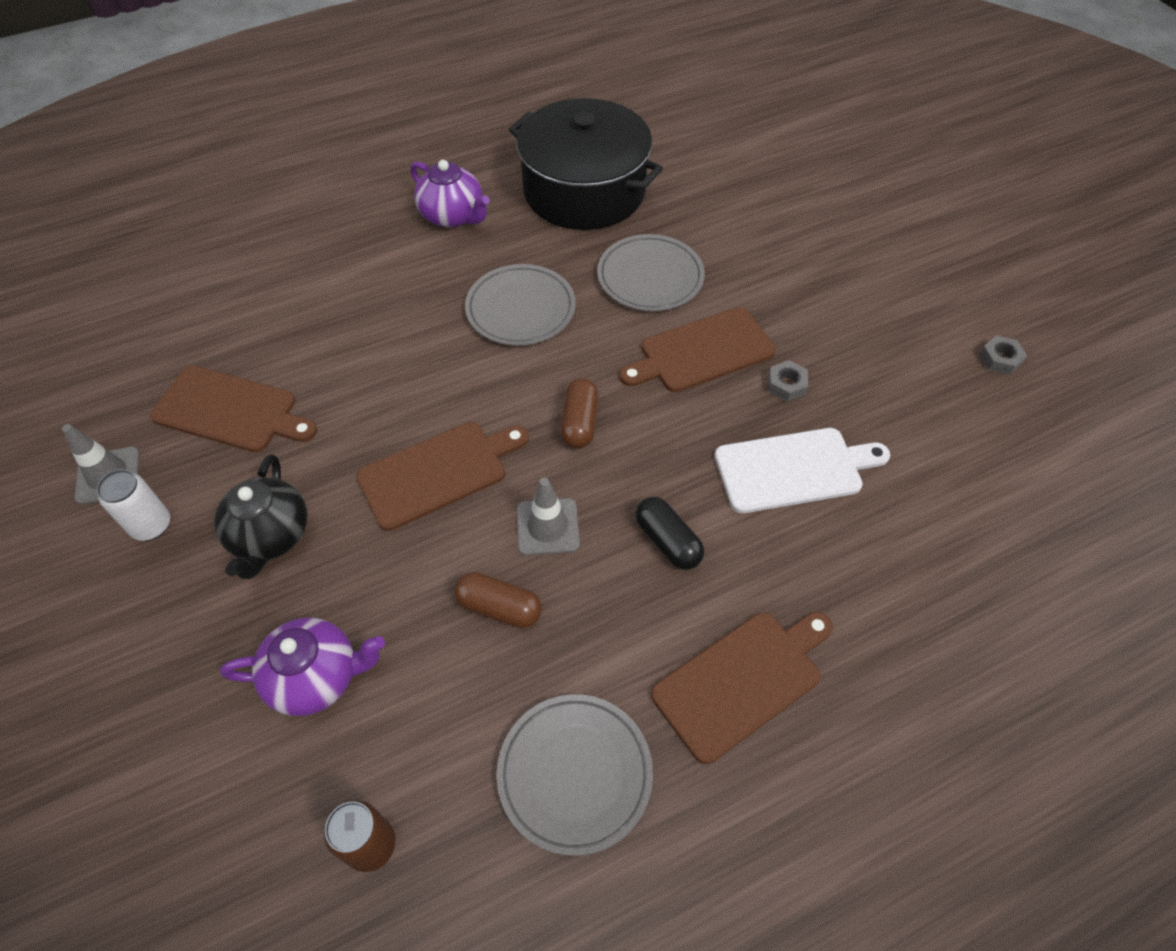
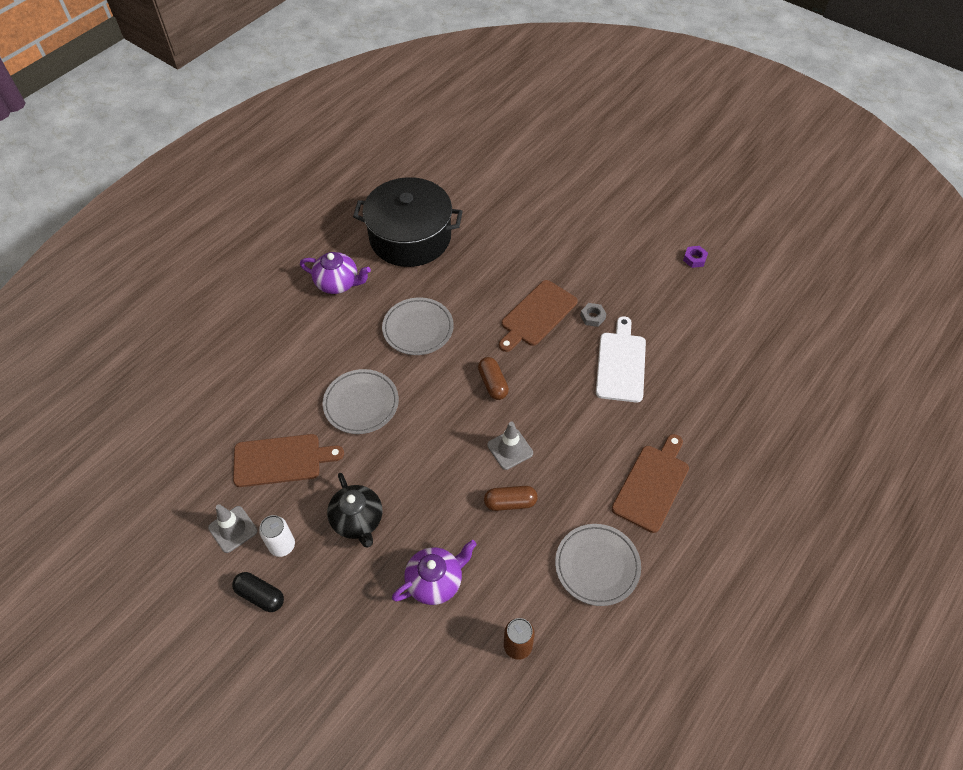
camera: 25 degrees left, 0 degrees up
brown cutting board [356,422,529,531] -> none
grey plate [597,234,705,311] -> grey plate moved to [322,369,399,434]
black capsule [635,497,704,570] -> black capsule moved to [232,572,284,612]
white cutting board [715,428,890,513] -> white cutting board turned 45 degrees counterclockwise [596,316,646,403]
grey nut [979,335,1027,375] -> purple nut [683,246,708,268]

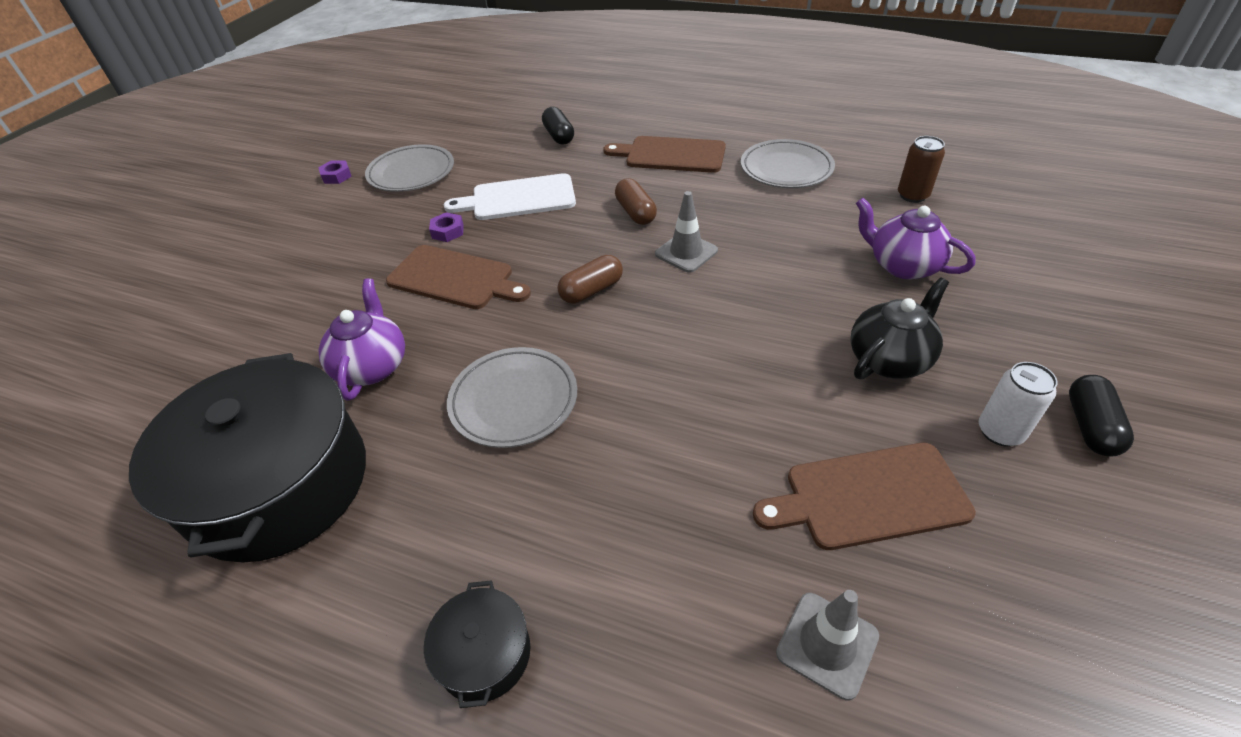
camera: 105 degrees left, 10 degrees down
grey traffic cone [208,504,258,553] -> grey traffic cone moved to [776,590,879,701]
brown cutting board [233,434,344,487] -> brown cutting board turned 75 degrees counterclockwise [753,443,976,550]
purple teapot [300,252,371,294] -> purple teapot moved to [318,279,405,401]
grey plate [322,369,399,434] -> grey plate moved to [365,144,454,192]
brown capsule [484,486,537,511] -> brown capsule moved to [615,178,657,225]
grey nut [580,303,606,327] -> purple nut [429,212,464,242]
none -> black pot [424,580,531,708]
none -> black capsule [542,107,574,145]

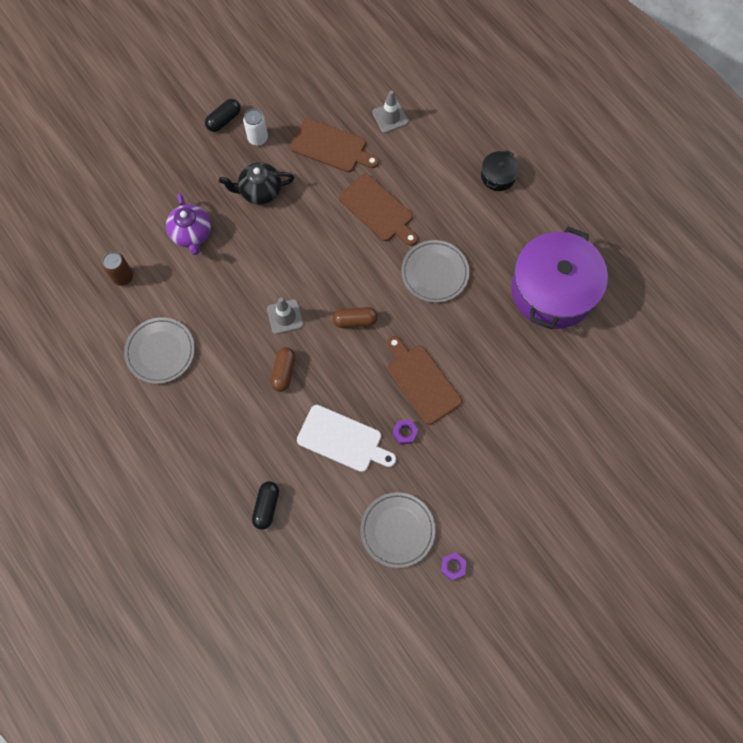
camera: 150 degrees left, 25 degrees up
black pot [129,353,366,563] -> purple pot [511,227,608,329]
purple teapot [318,279,405,401] -> none
brown cutting board [603,136,726,173] -> brown cutting board moved to [339,174,418,246]

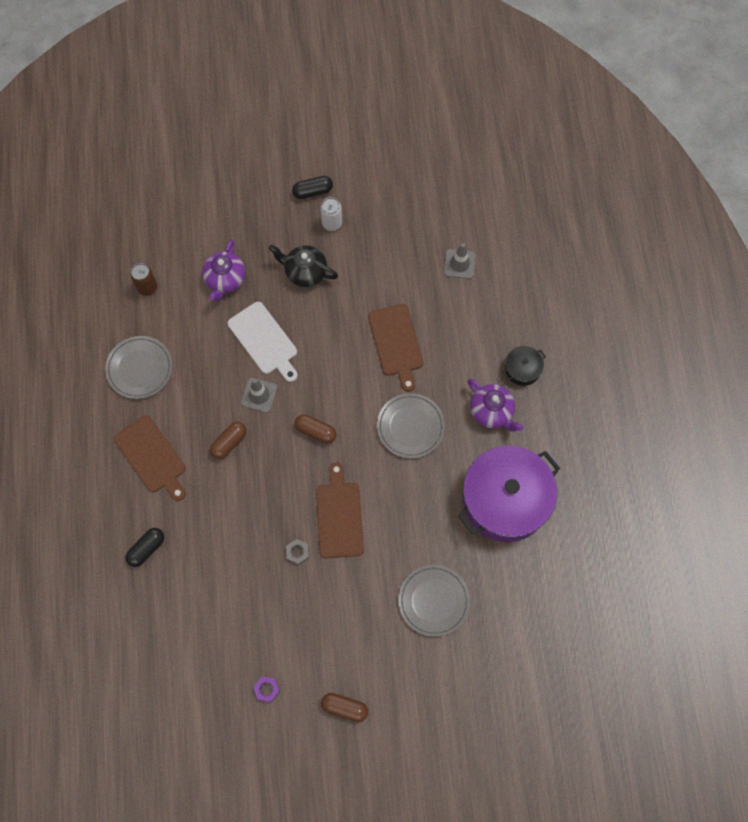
camera: 30 degrees right, 0 degrees up
brown cutting board [290,118,379,172] -> brown cutting board moved to [114,415,186,501]
white cutting board [297,405,396,472] -> white cutting board moved to [228,302,298,382]
grey plate [360,492,435,568] -> grey plate moved to [398,565,470,637]
purple nut [392,420,418,444] -> grey nut [286,539,309,565]
none -> brown capsule [321,693,368,722]
none -> purple teapot [468,379,523,432]

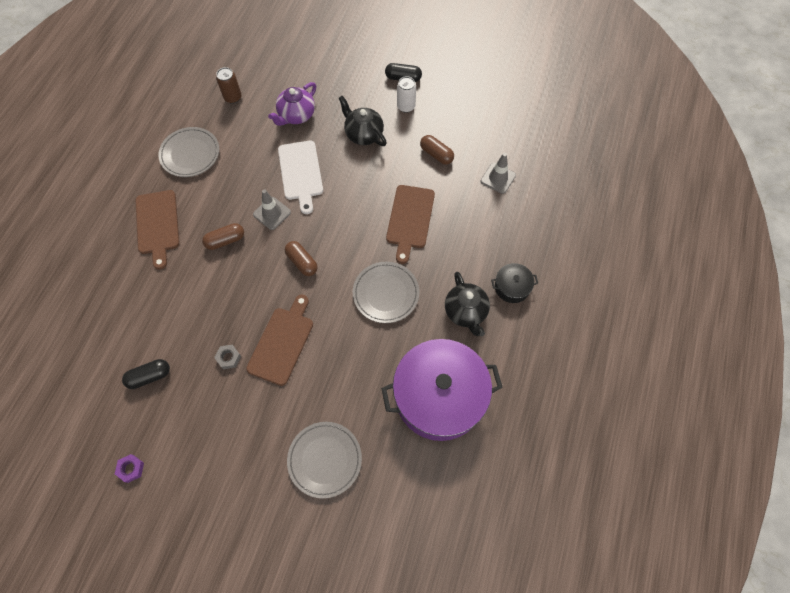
camera: 25 degrees right, 5 degrees down
black capsule [125,528,164,567] -> black capsule moved to [122,359,170,389]
brown capsule [321,693,368,722] -> brown capsule moved to [420,135,454,165]
purple teapot [468,379,523,432] -> black teapot [445,272,490,336]

